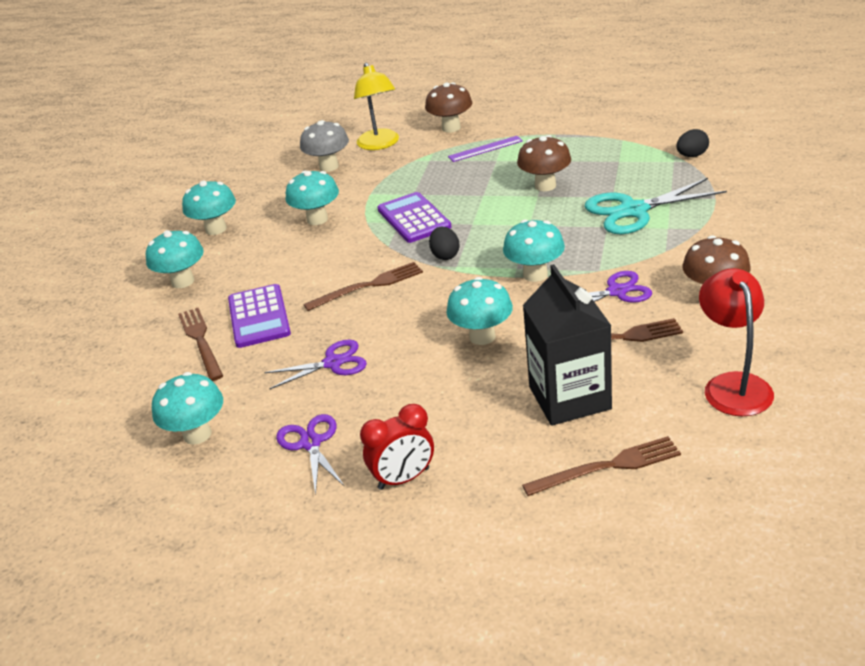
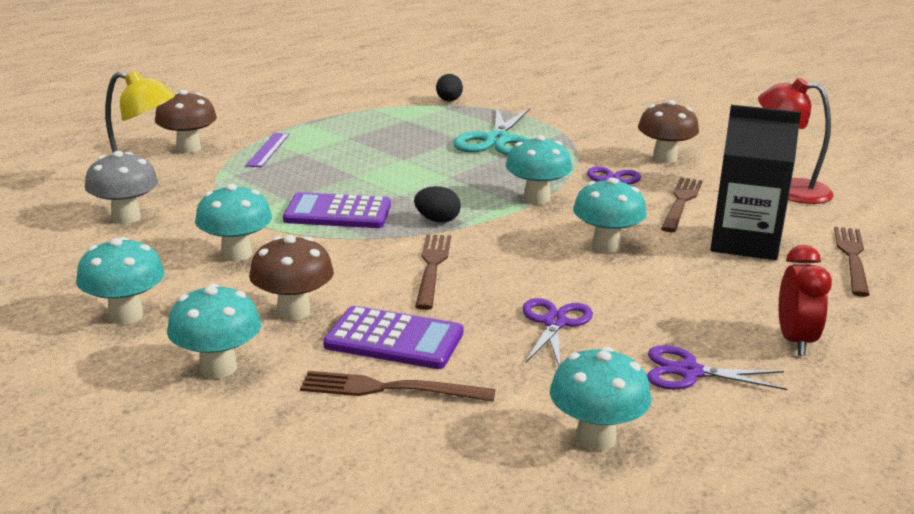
camera: 65 degrees left, 10 degrees down
brown mushroom [517,135,571,191] -> brown mushroom moved to [249,235,334,320]

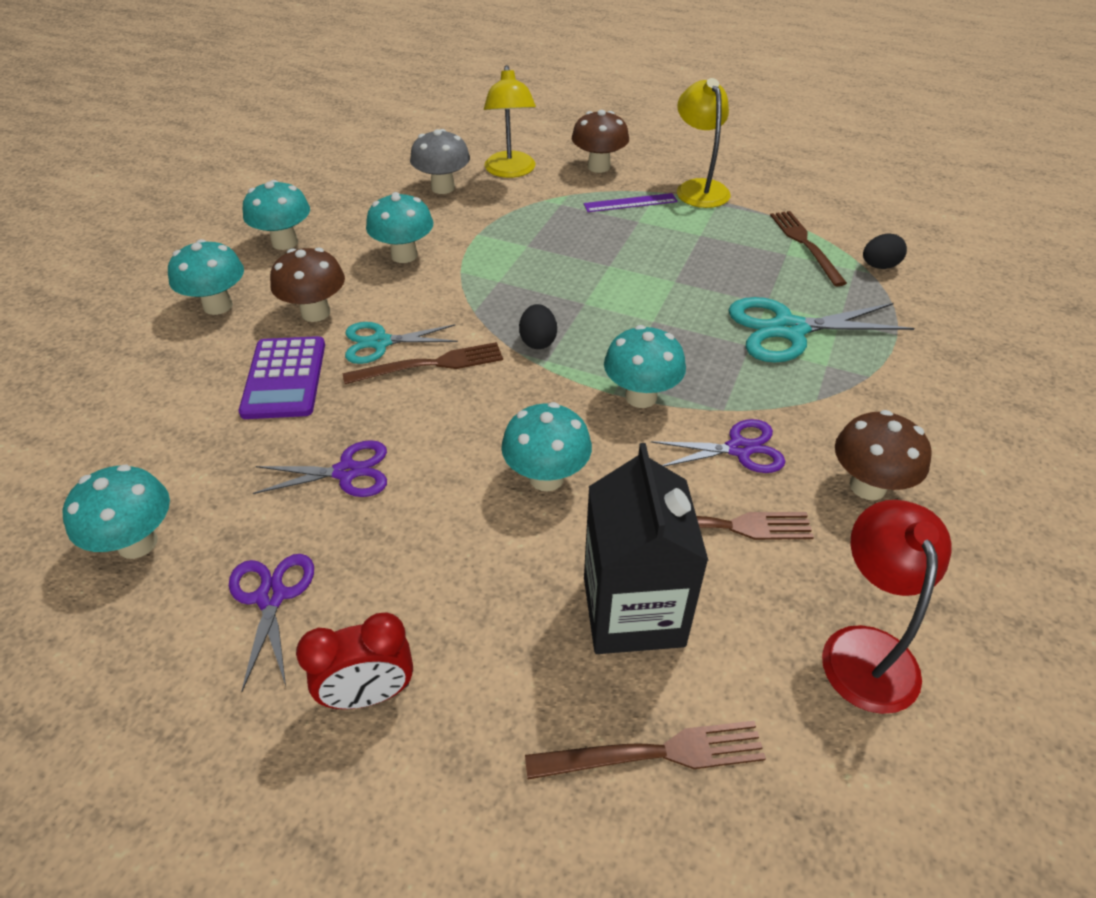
camera: 70 degrees right, 20 degrees up
purple calculator [283,192,391,228] -> none
brown fork [300,371,496,402] -> brown fork moved to [770,211,847,286]
none -> turquoise scissors [345,322,458,364]
none -> yellow lamp [677,78,731,208]

